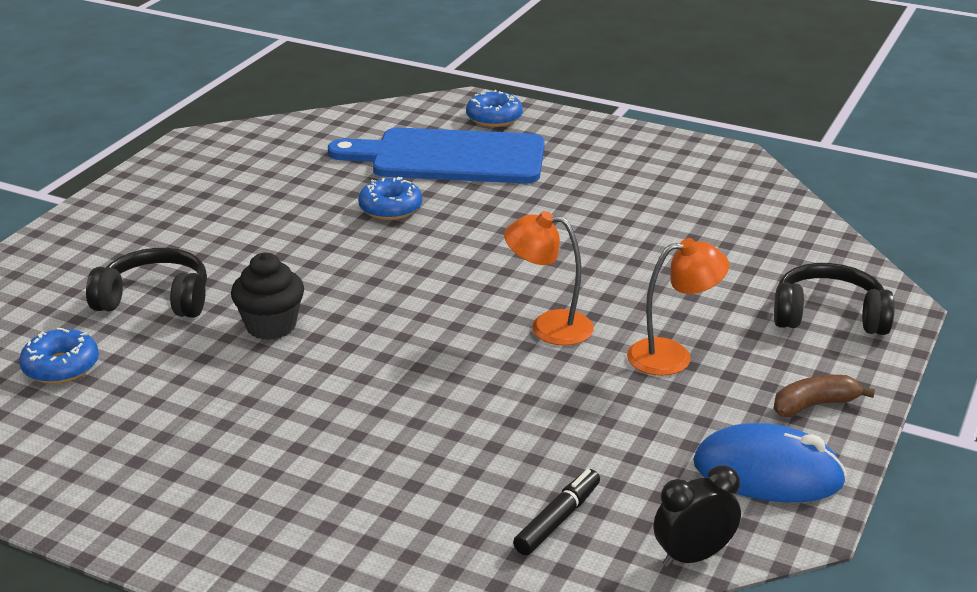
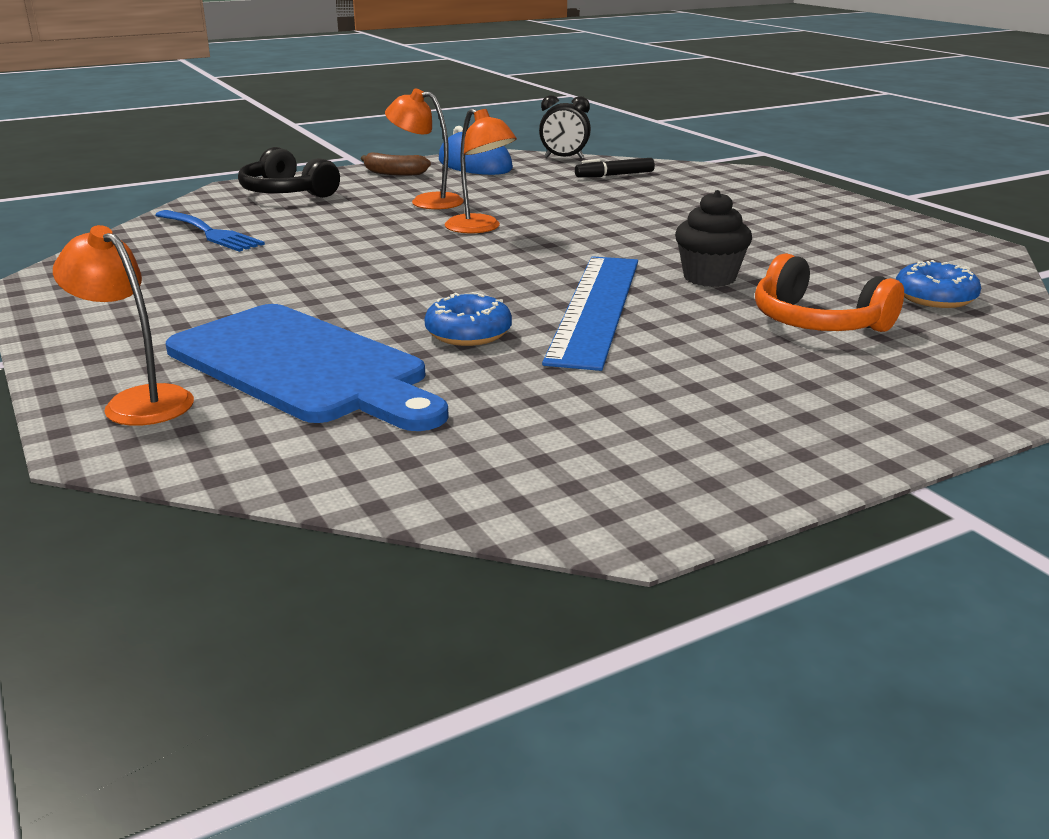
camera: 145 degrees left, 5 degrees down
black headphones [86,248,207,318] -> orange headphones [755,253,904,332]
blue donut [466,90,523,127] -> orange lamp [53,225,194,426]
none -> blue fork [155,210,265,252]
none -> blue ruler [542,256,638,371]

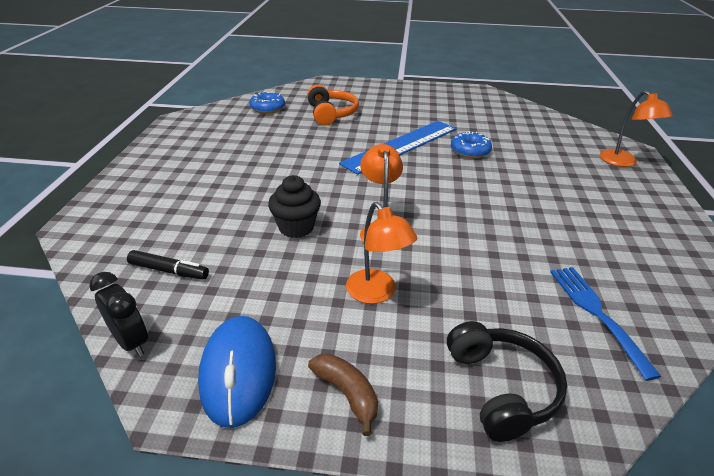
camera: 145 degrees left, 10 degrees up
blue cutting board [166,304,449,431] -> none
black cupcake [675,190,752,287] -> black cupcake moved to [268,175,321,238]

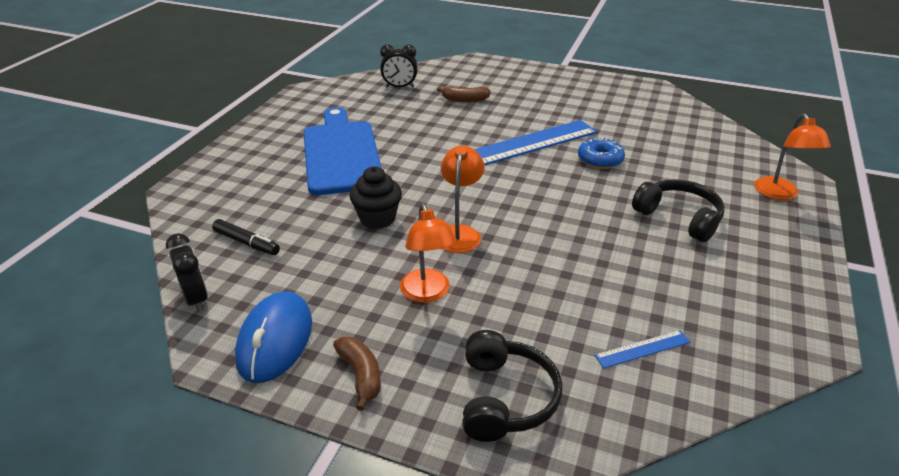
camera: 15 degrees right, 0 degrees up
blue donut [249,91,285,114] -> black clock [380,44,418,88]
orange headphones [307,85,359,126] -> brown banana [437,86,491,103]
blue fork [550,267,662,381] -> blue ruler [594,330,690,368]
none -> blue cutting board [304,107,381,195]
none -> black headphones [632,179,725,242]

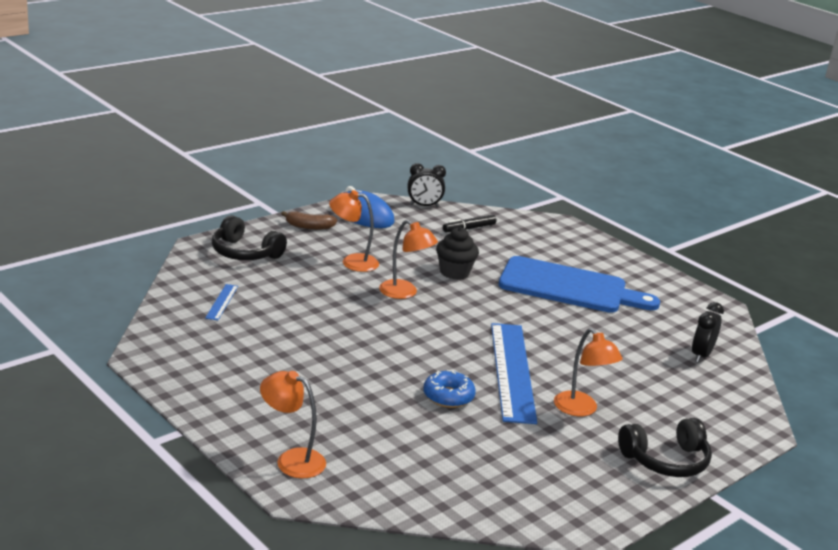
camera: 115 degrees right, 10 degrees down
brown banana [437,86,491,103] -> none
black headphones [632,179,725,242] -> black headphones moved to [618,418,712,477]
none -> orange lamp [554,328,623,416]

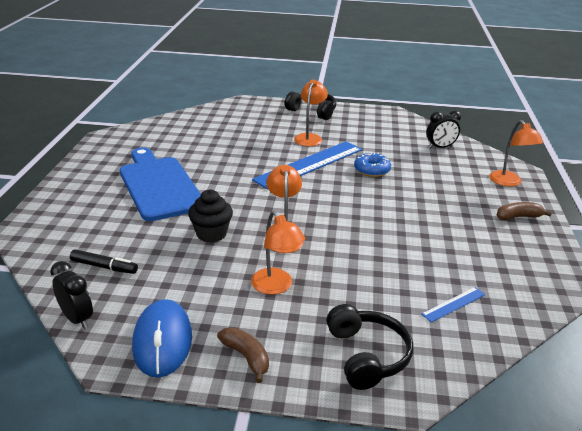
camera: 130 degrees left, 5 degrees up
black clock [692,302,724,363] -> black clock moved to [426,110,461,149]
none -> brown banana [496,202,552,220]

